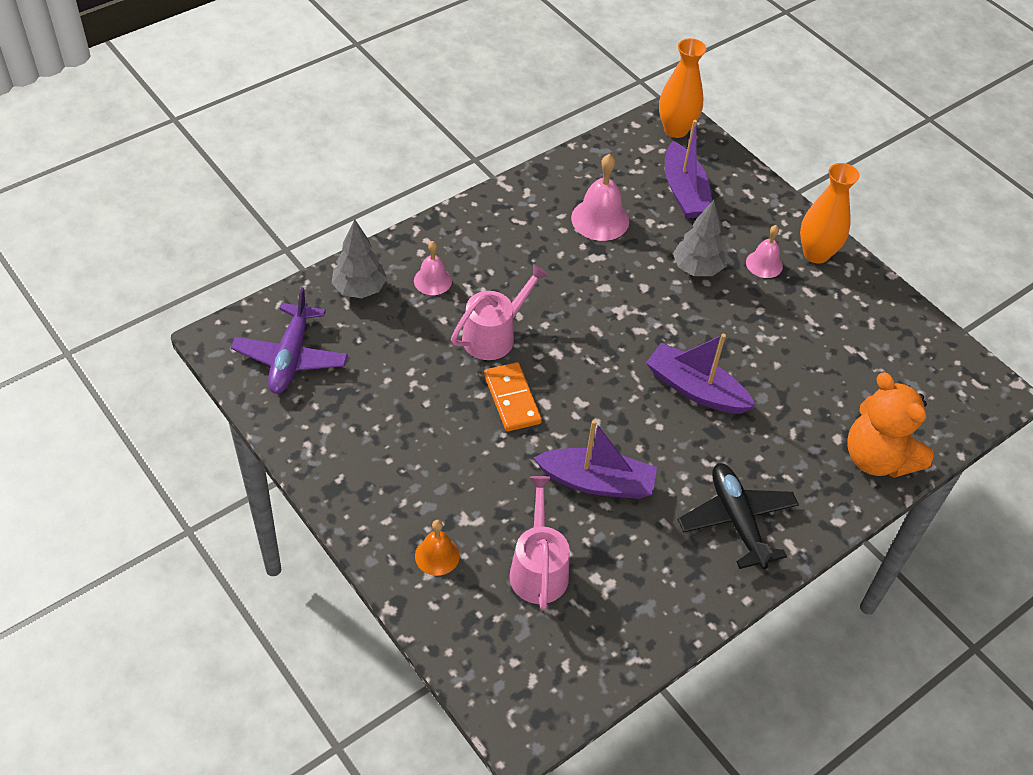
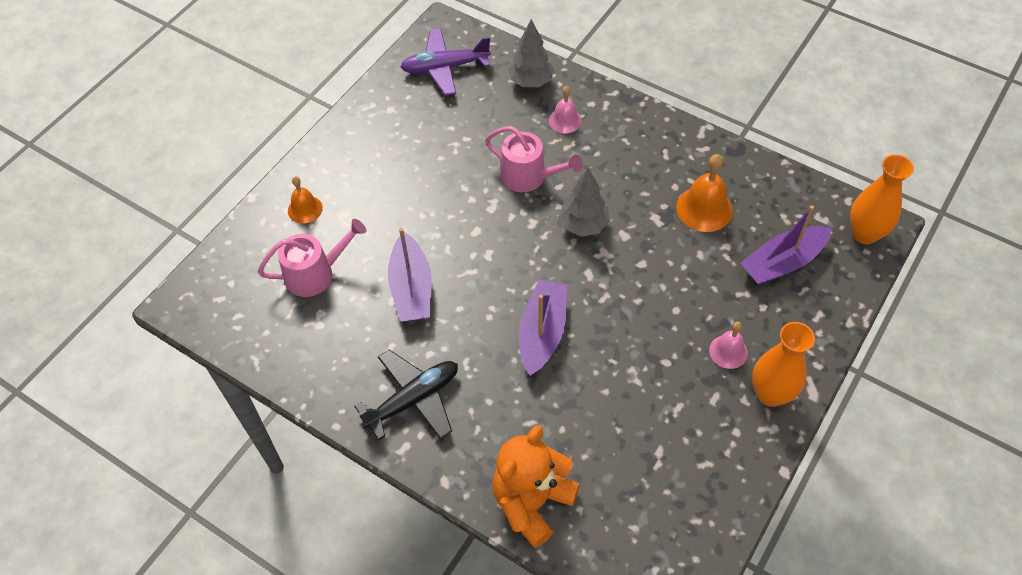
camera: 75 degrees right, 5 degrees up
orange domino [484,362,542,431] -> none
pink bell [571,154,629,241] -> orange bell [676,154,733,232]
grey tree [673,200,726,276] -> grey tree moved to [559,168,610,237]

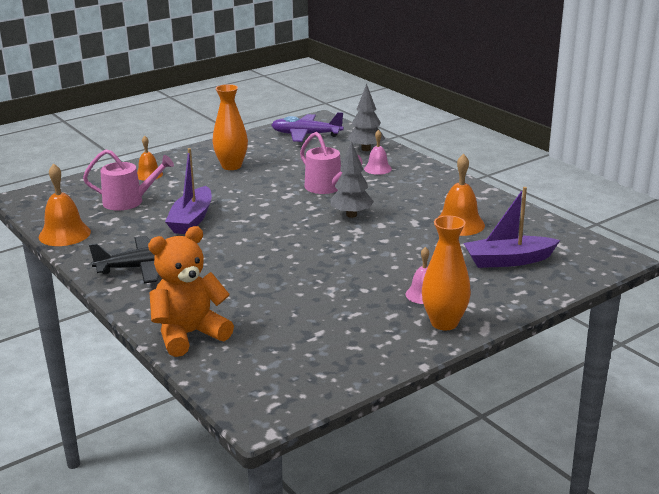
camera: 20 degrees right, 30 degrees down
purple boat [519,280,567,376] -> none
orange vase [850,154,914,244] -> orange vase moved to [212,84,248,170]
none -> orange bell [39,163,91,246]

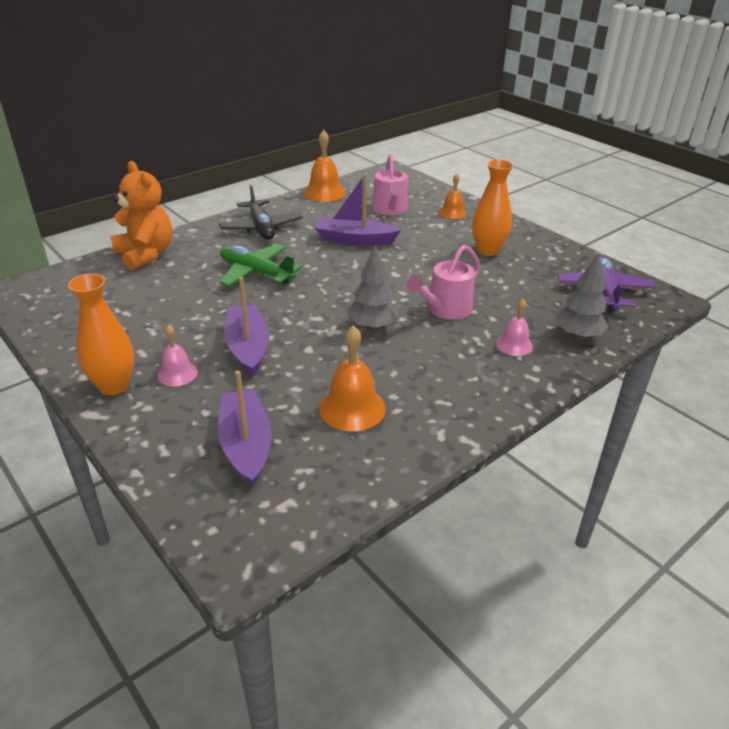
camera: 85 degrees right, 10 degrees up
none -> green plane [219,244,302,287]
none -> purple boat [224,277,269,377]

